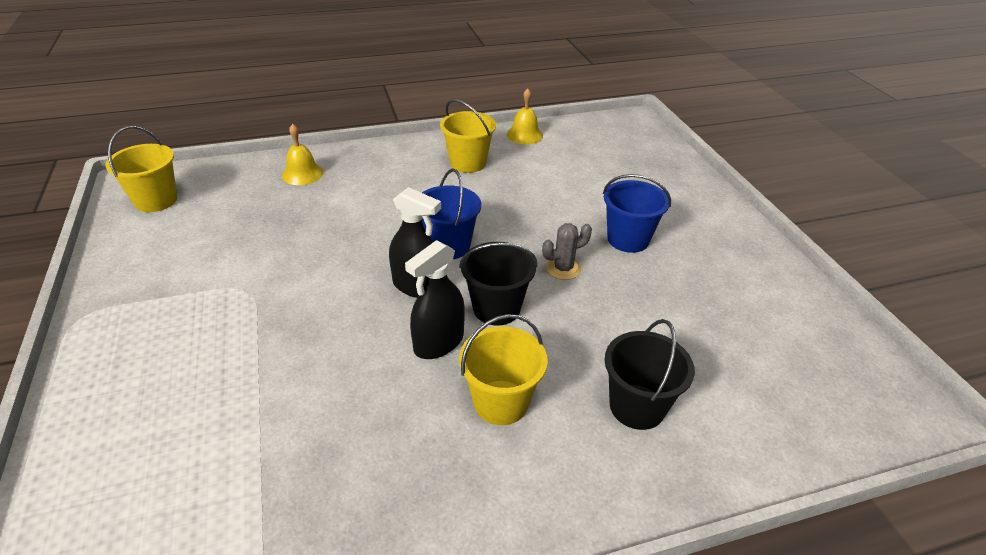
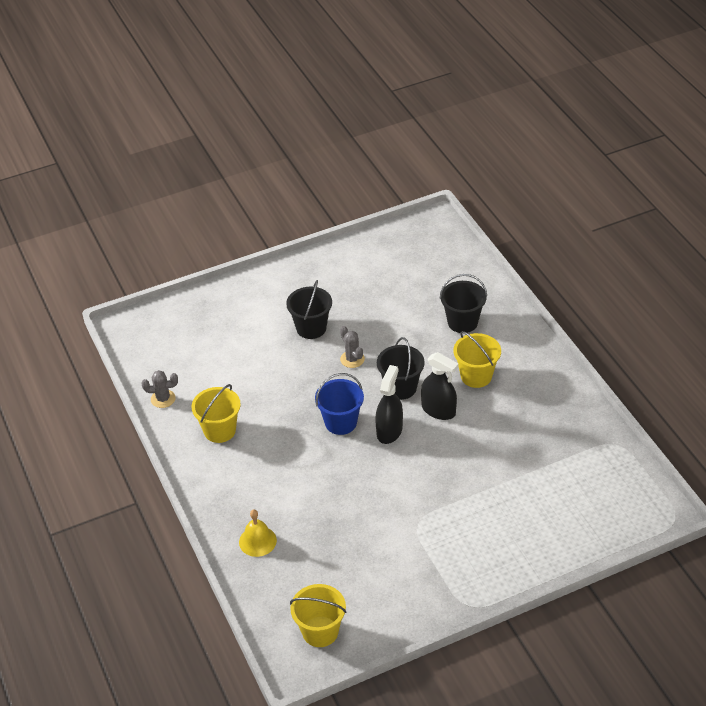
camera: 95 degrees left, 5 degrees up
yellow bell [507,88,543,144] -> grey cactus [141,370,178,408]
blue bucket [603,174,671,253] -> black bucket [286,280,332,339]

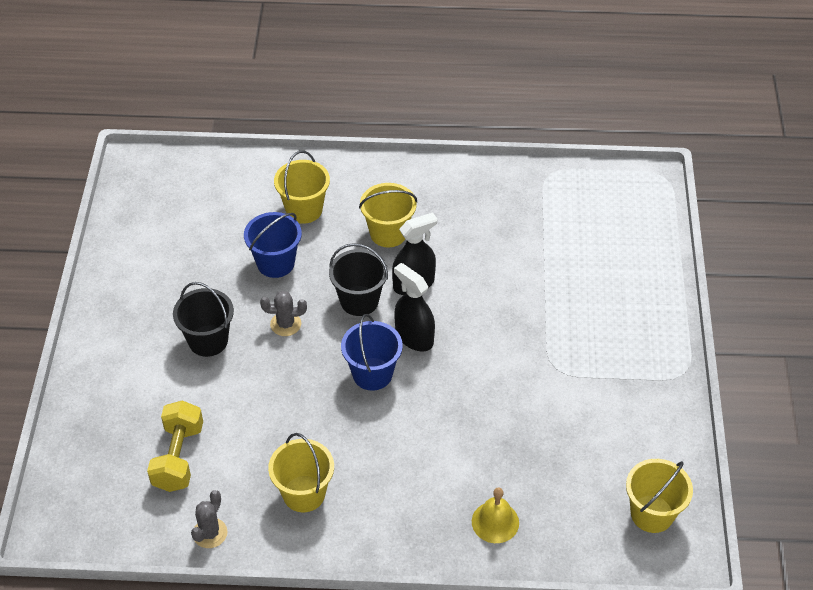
camera: 65 degrees left, 5 degrees up
black bucket [440,274,487,333] -> yellow bucket [274,151,330,224]
none -> yellow dumbbell [147,401,203,492]
none -> blue bucket [244,212,302,278]

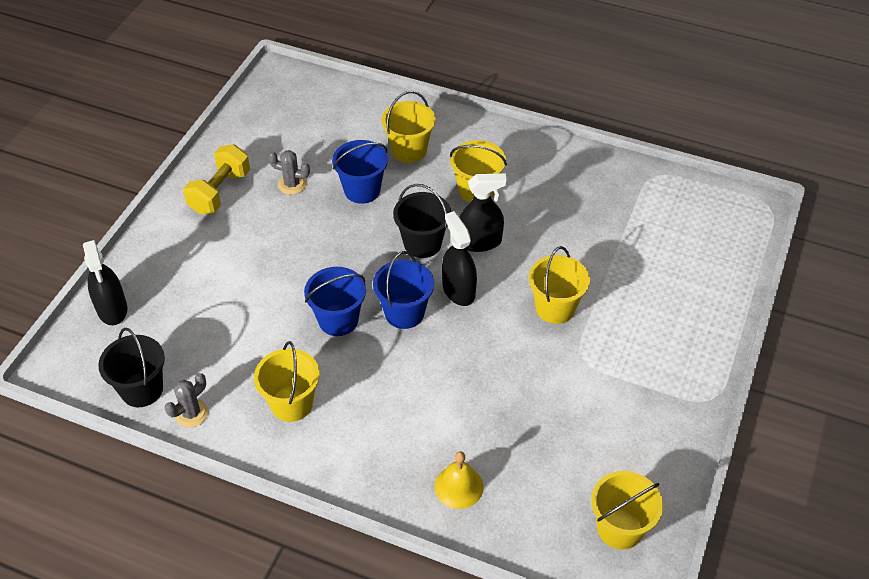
camera: 20 degrees right, 0 degrees up
yellow dumbbell [147,401,203,492] -> yellow dumbbell moved to [183,144,250,214]
black bucket [173,282,234,357] -> black bucket moved to [98,328,165,407]
grey cactus [260,291,307,336] -> grey cactus moved to [268,150,310,195]
none -> black spray bottle [83,240,127,325]
none -> blue bucket [304,267,366,336]
none -> yellow bucket [529,246,590,324]

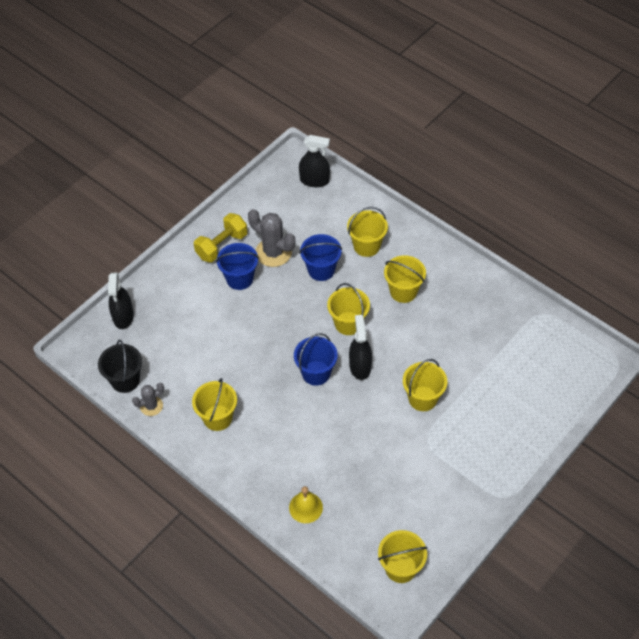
camera: 20 degrees right, 5 degrees up
grey cactus [268,150,310,195] -> grey cactus [248,209,295,267], size x1.73
blue bucket [304,267,366,336] -> blue bucket moved to [216,243,259,290]
black bucket [393,184,451,258] -> yellow bucket [327,283,370,335]
black spray bottle [460,173,507,252] -> black spray bottle moved to [299,135,330,187]

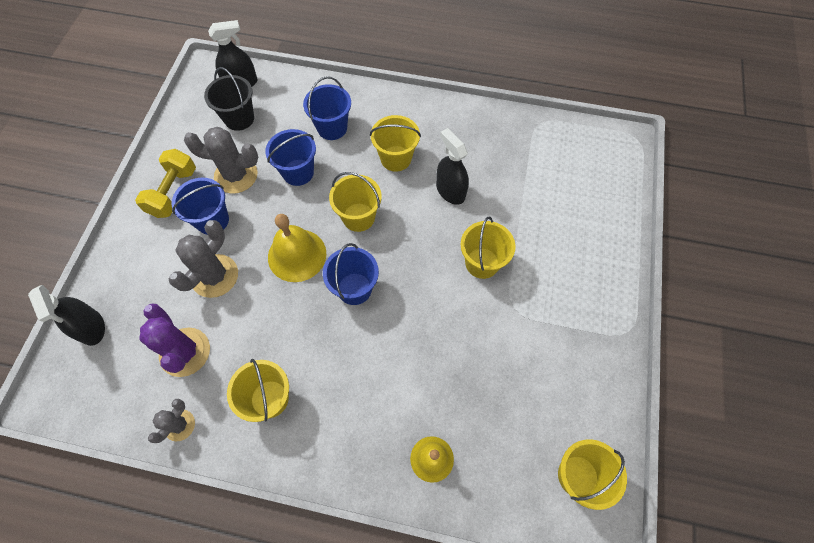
camera: 30 degrees left, 10 degrees up
black bucket [98,340,142,393] -> black bucket moved to [204,67,254,131]
yellow bucket [347,207,388,257] -> blue bucket [303,76,351,140]
black spray bottle [349,315,372,380] -> black spray bottle moved to [436,128,469,205]
none -> purple cactus [139,303,210,377]
none -> grey cactus [169,220,238,298]
none -> yellow bell [268,214,326,282]

